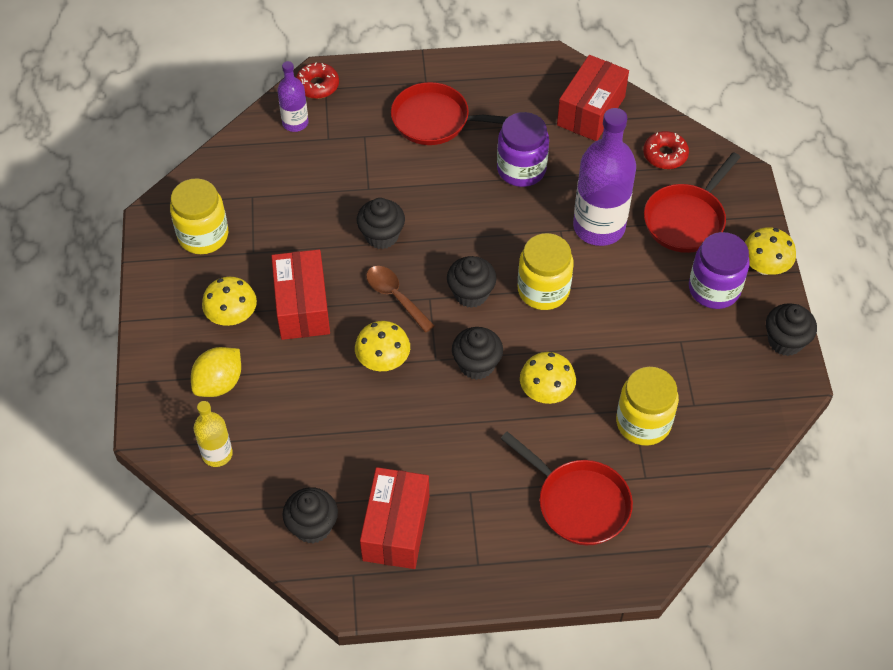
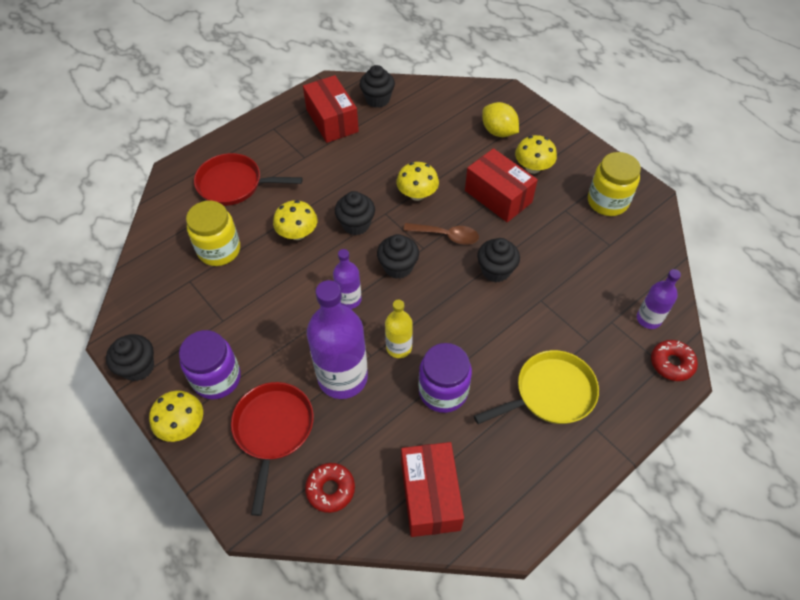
camera: 145 degrees right, 0 degrees up
yellow lemon [191,347,241,397] -> yellow lemon turned 45 degrees counterclockwise [482,102,519,137]
yellow bottle [194,401,233,467] -> yellow bottle moved to [385,300,413,358]
red pan [391,82,508,145] -> yellow pan [474,350,599,424]
yellow jar [518,233,574,310] -> purple bottle [333,249,362,309]

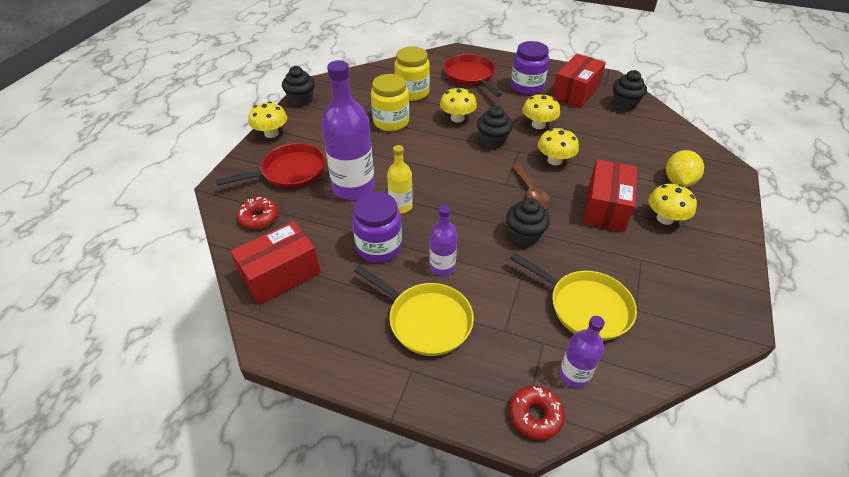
camera: 60 degrees right, 10 degrees down
purple jar [179,330,241,399] -> purple jar moved to [511,41,549,95]
purple bottle [333,249,362,309] -> purple bottle moved to [429,205,458,276]
black cupcake [377,234,419,279] -> none
yellow jar [588,152,641,216] -> yellow jar moved to [371,74,409,131]
none -> yellow pan [510,252,637,341]
none -> yellow mushroom [522,93,560,129]

